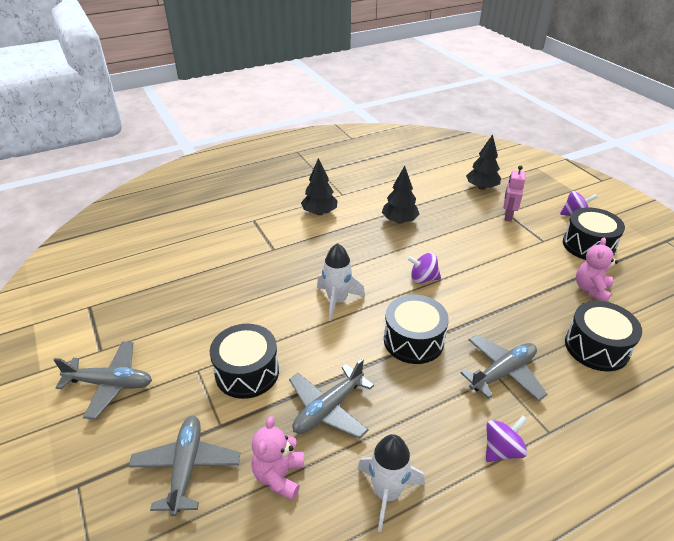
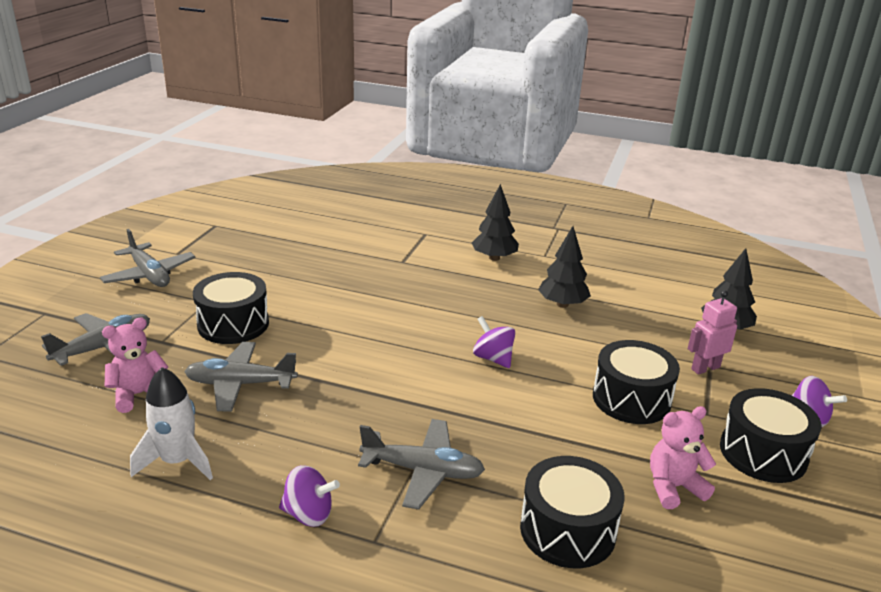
camera: 45 degrees right, 10 degrees down
white rocket [317,243,365,321] -> none
black drum [384,295,449,364] -> black drum moved to [593,340,680,424]

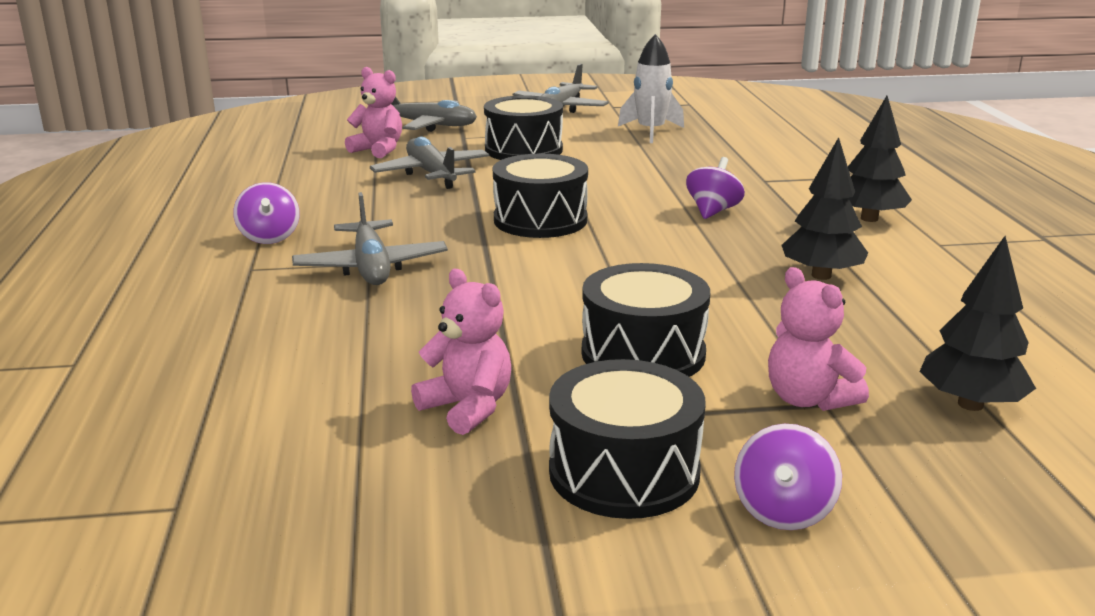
camera: 65 degrees right, 5 degrees down
white rocket [130,367,213,480] -> white rocket moved to [618,34,684,143]
purple spinning top [473,316,515,368] -> purple spinning top moved to [686,157,745,219]
black drum [520,456,625,568] -> black drum moved to [493,154,588,238]
pink robot [688,290,737,375] -> pink teddy bear [768,267,869,411]

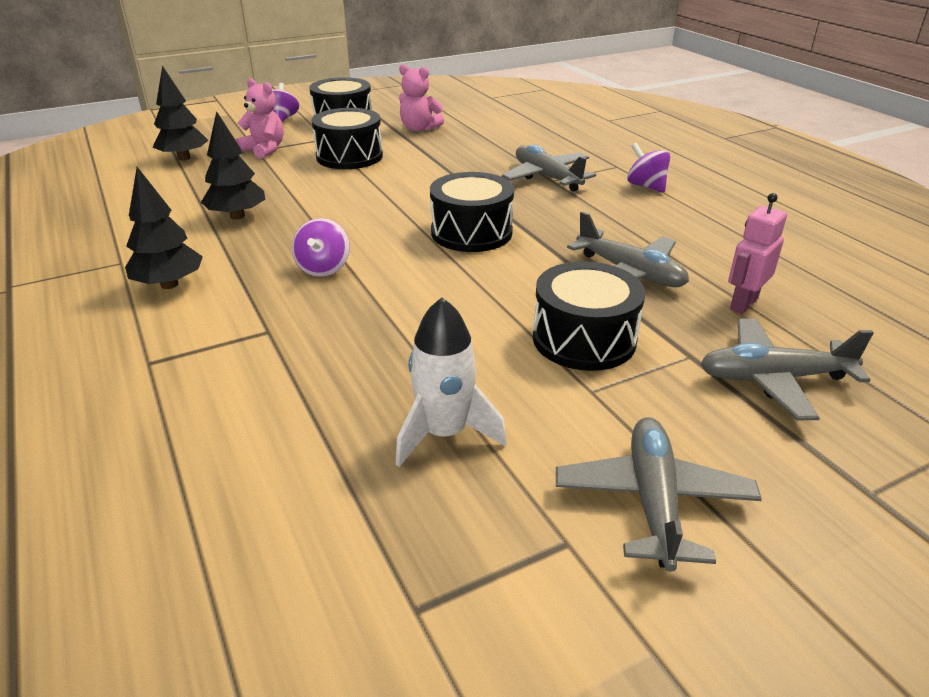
camera: 160 degrees right, 10 degrees up
pink teddy bear [345,67,402,158] -> pink robot [728,193,787,314]

